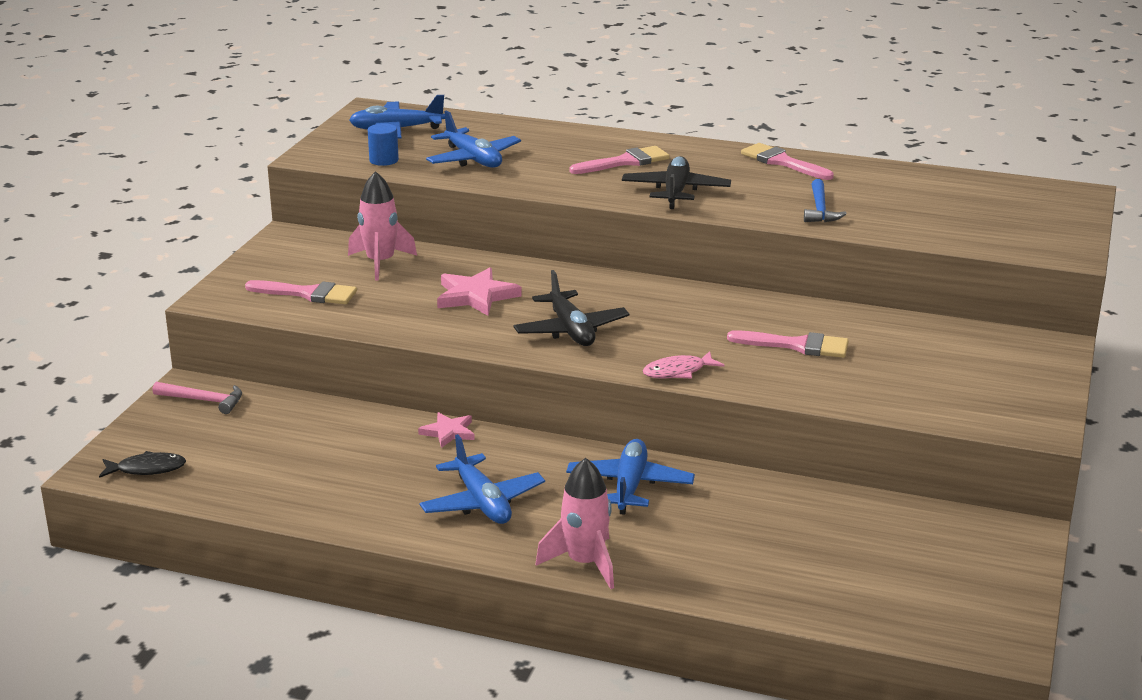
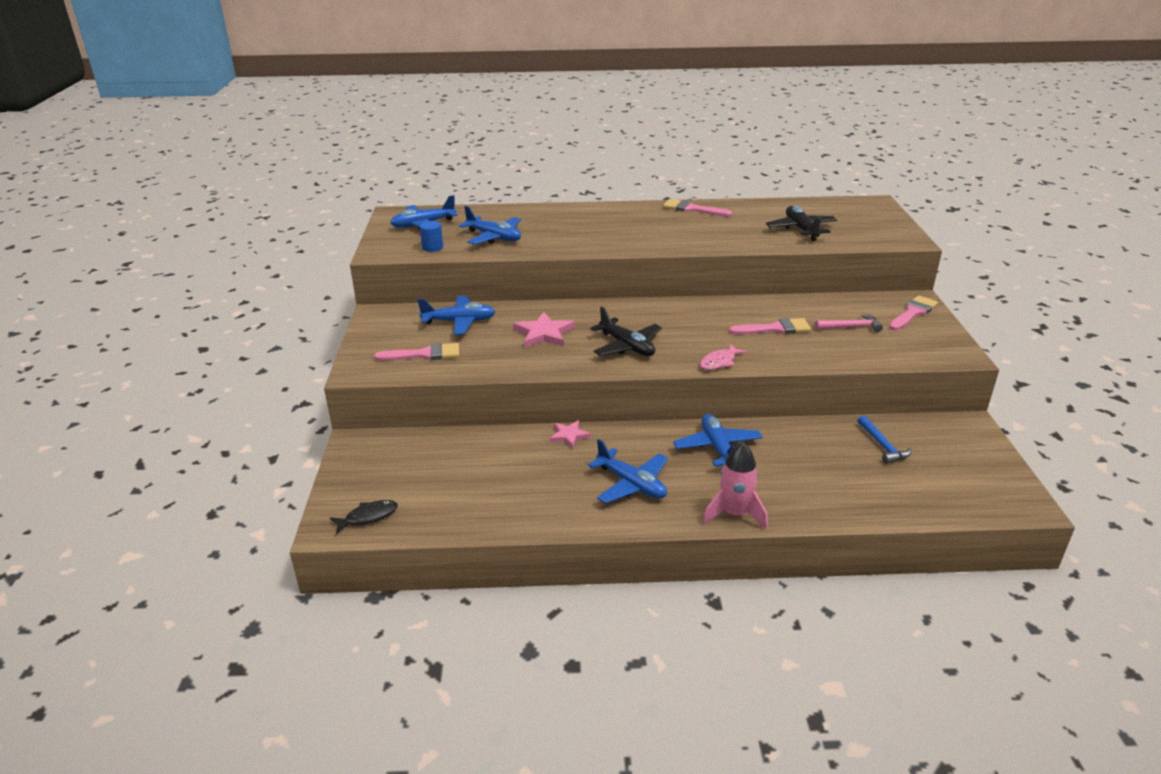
camera: 20 degrees left, 5 degrees up
pink hammer [153,382,242,414] -> pink hammer moved to [816,313,883,332]
pink rocket [348,171,417,281] -> blue plane [418,295,496,335]
pink brush [569,146,670,174] -> pink brush moved to [889,295,938,330]
black plane [622,156,731,209] -> black plane moved to [766,206,837,241]
blue hammer [804,179,847,222] -> blue hammer moved to [858,415,911,464]

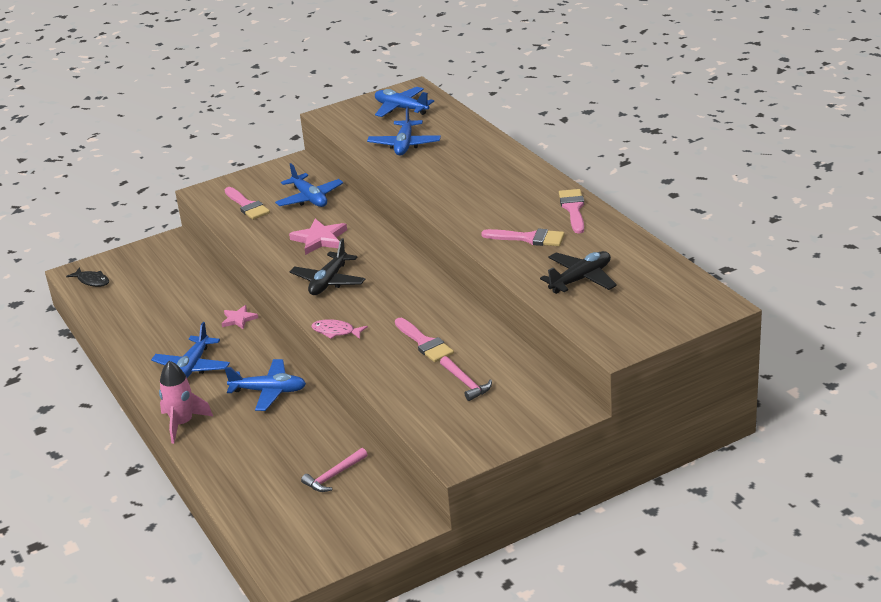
camera: 65 degrees right, 0 degrees up
blue cylinder [420,221,443,252] -> none
blue plane [673,414,763,467] -> blue plane turned 45 degrees clockwise [224,359,306,411]
blue hammer [858,415,911,464] -> pink hammer [301,448,368,492]
pink brush [889,295,938,330] -> pink brush moved to [481,229,565,246]

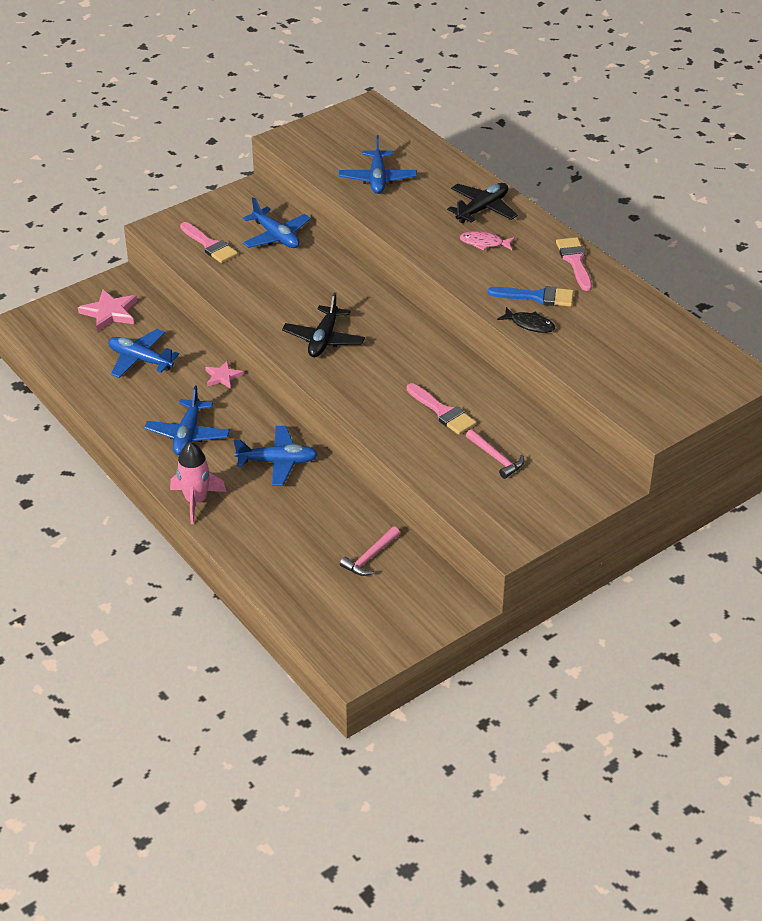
camera: 10 degrees left, 10 degrees up
black fish [66,267,109,287] -> black fish moved to [497,307,555,333]
pink star [289,219,347,255] -> pink star moved to [78,289,137,332]
pink fish [311,319,368,339] -> pink fish moved to [460,231,515,251]
blue plane [375,87,434,117] -> blue plane moved to [108,329,179,378]
pink brush [481,229,565,246] -> blue brush [488,286,574,307]
black plane [540,251,617,294] -> black plane moved to [447,183,518,223]

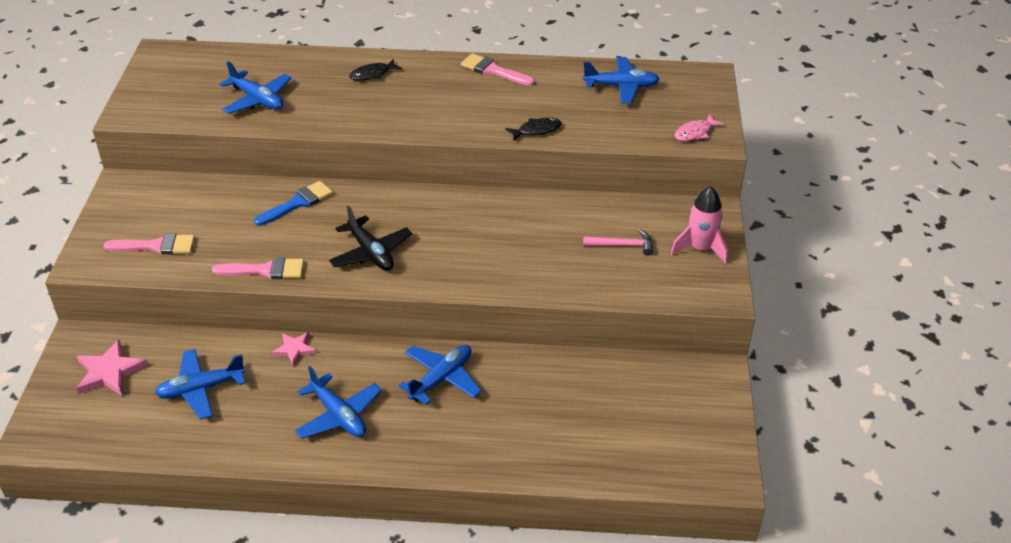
camera: 50 degrees left, 0 degrees up
pink rocket [170,442,226,524] -> pink rocket moved to [671,186,728,264]
blue plane [243,197,311,248] -> blue plane moved to [583,57,660,104]
pink hammer [340,526,400,576] -> none
pink brush [407,383,476,435] -> pink brush moved to [212,257,304,279]
black plane [447,183,518,223] -> black fish [349,59,402,81]
pink fish [460,231,515,251] -> pink fish moved to [675,114,724,141]
blue brush [488,286,574,307] -> blue brush moved to [254,181,333,226]

